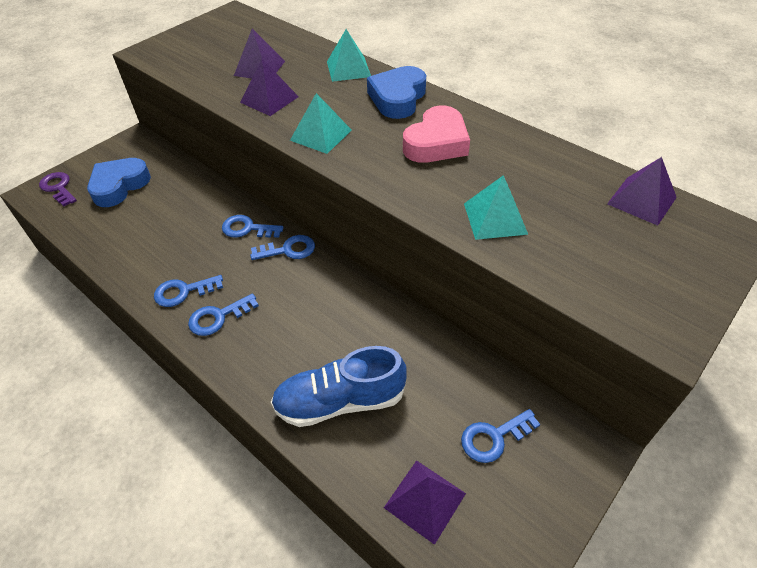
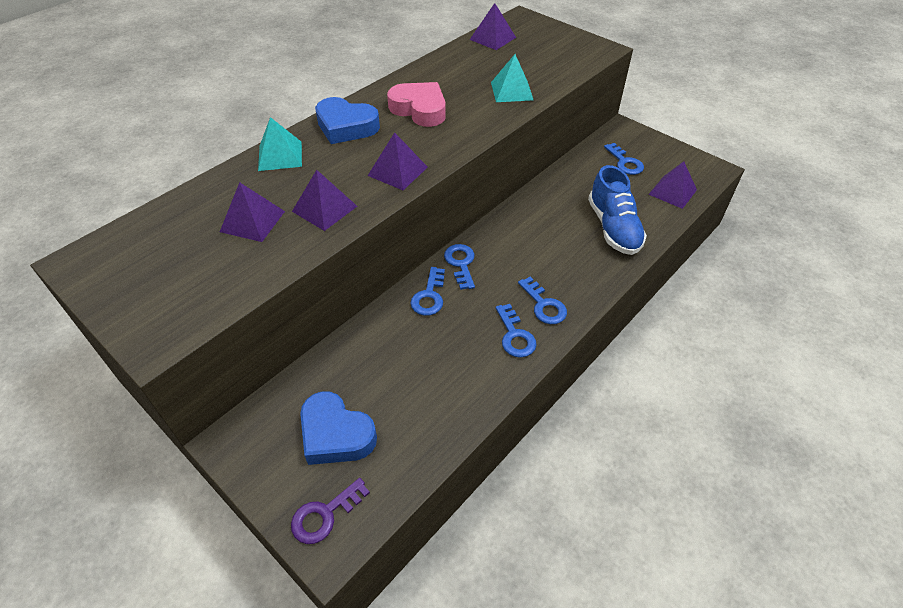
camera: 90 degrees left, 0 degrees up
turquoise pyramid [290,93,352,154] -> purple pyramid [368,132,428,190]

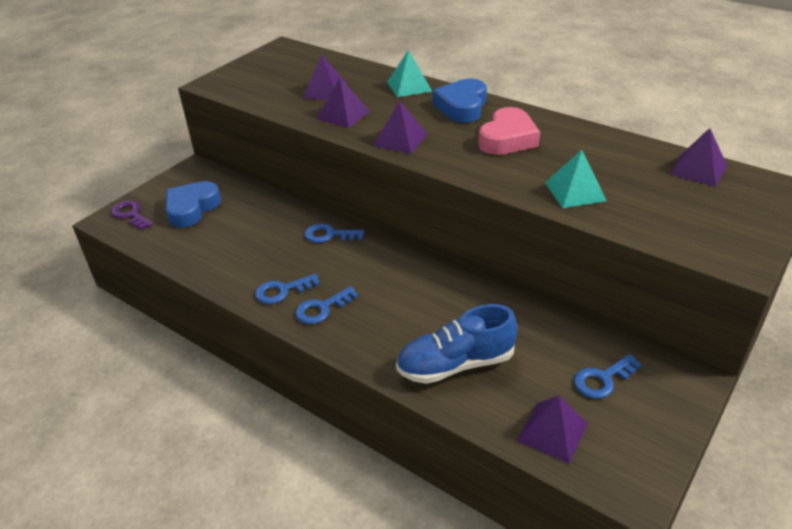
camera: 85 degrees right, 10 degrees down
blue key [444,244,475,290] -> none

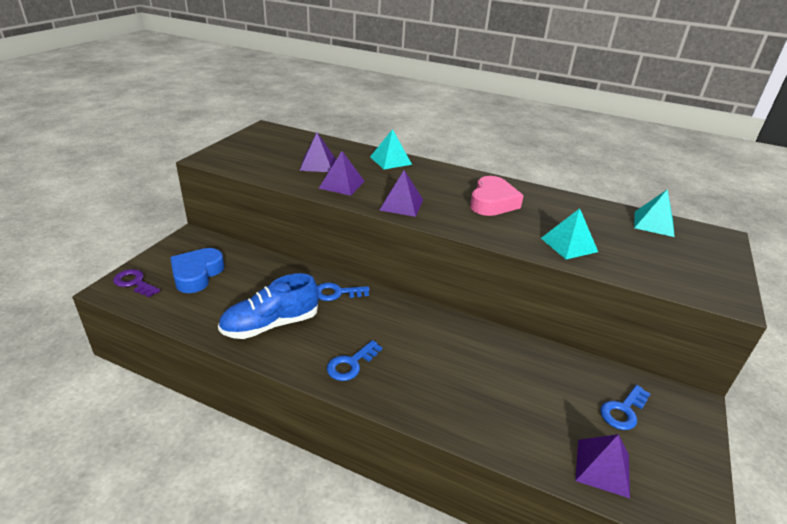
camera: 15 degrees left, 5 degrees down
blue key [255,274,320,304] -> none
blue shoe [396,304,518,384] -> blue shoe moved to [218,273,318,339]
blue heart [433,79,487,123] -> none
purple pyramid [669,128,727,187] -> turquoise pyramid [634,189,675,237]

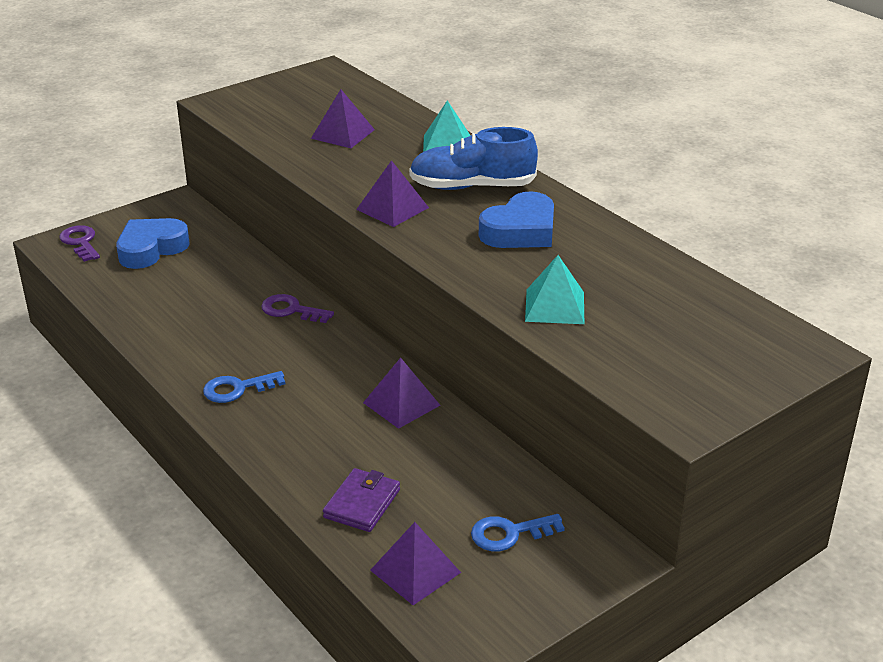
camera: 30 degrees right, 0 degrees up
blue shoe [218,273,318,339] -> blue shoe moved to [409,127,538,190]
blue key [317,283,370,301] -> purple key [261,294,334,323]
purple pyramid [319,151,365,196] -> purple pyramid moved to [363,358,440,429]
pink heart [470,176,524,216] -> blue heart [479,191,554,248]
turquoise pyramid [634,189,675,237] -> none
none -> purple wallet [323,468,400,532]

